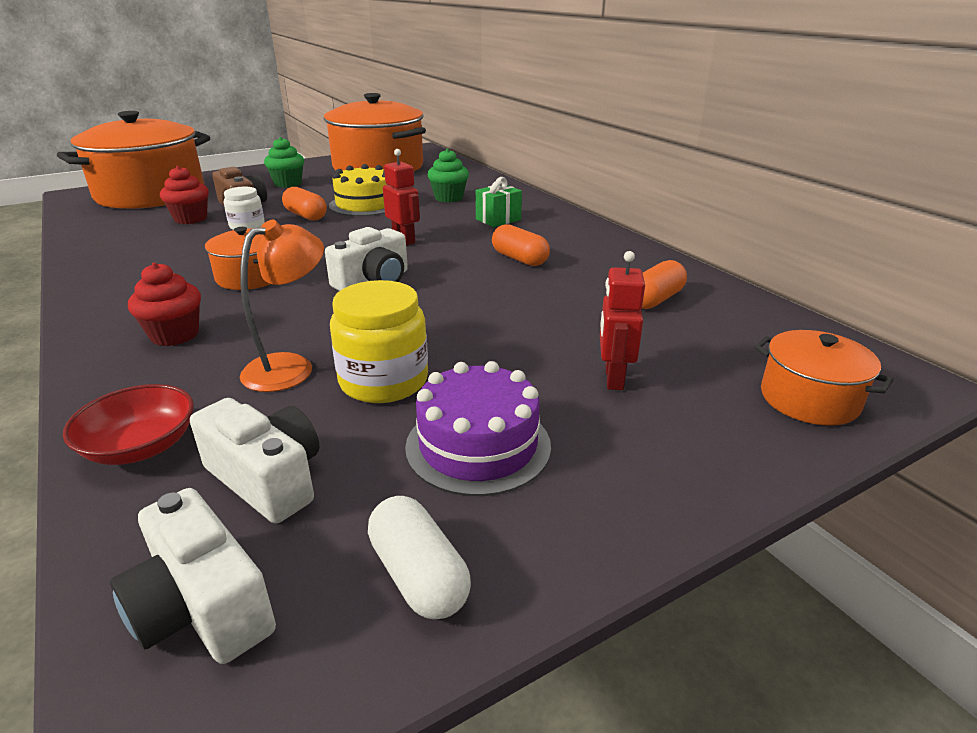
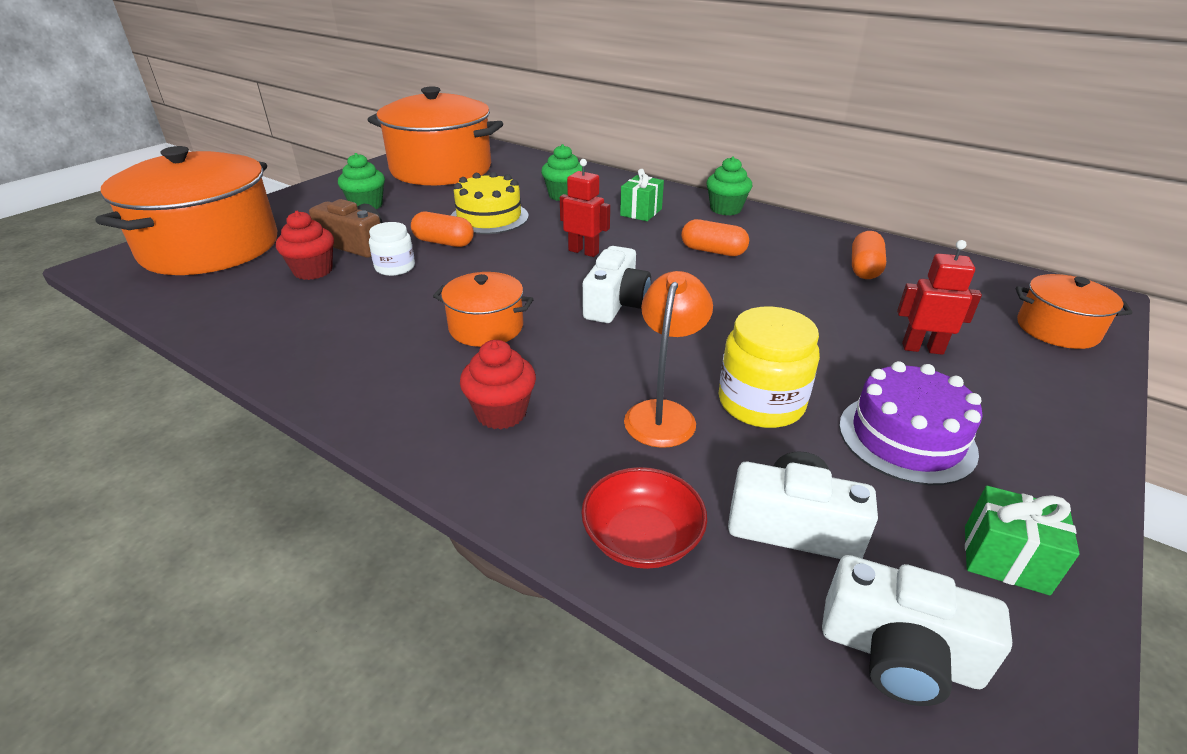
camera: 25 degrees left, 5 degrees up
white capsule [368,496,471,619] -> green gift [965,486,1080,595]
red robot [600,251,645,390] -> red robot turned 120 degrees clockwise [897,240,982,355]
none -> green cupcake [706,156,753,216]

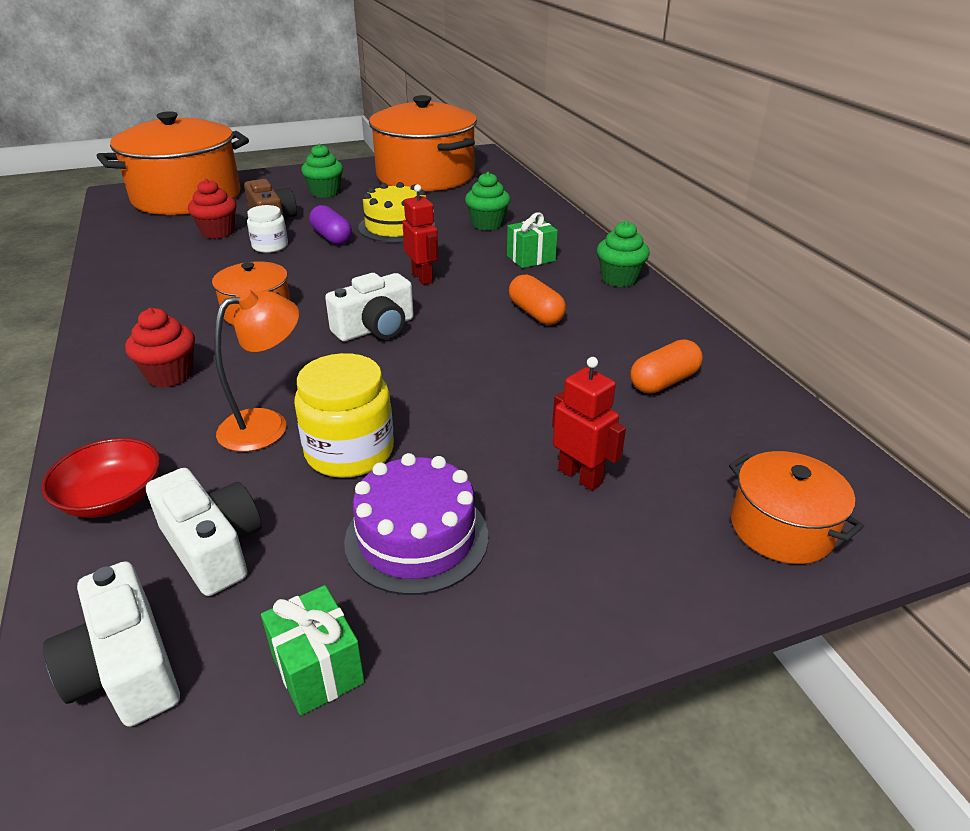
camera: 35 degrees right, 0 degrees up
orange capsule [411,212,474,247] -> purple capsule [309,205,352,245]

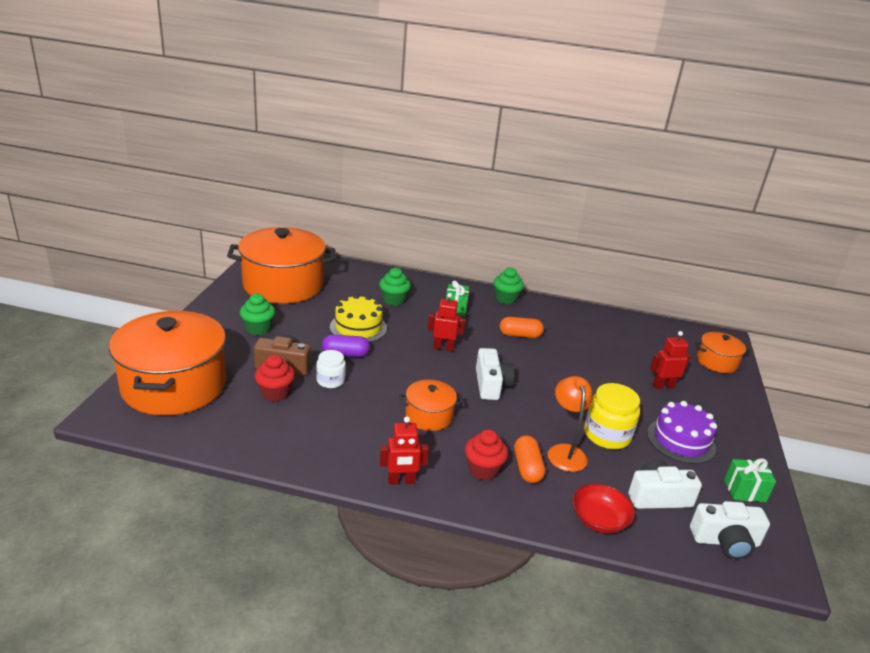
camera: 60 degrees left, 5 degrees down
orange capsule [630,339,703,394] -> orange capsule moved to [514,435,545,483]
none -> red robot [380,416,429,485]

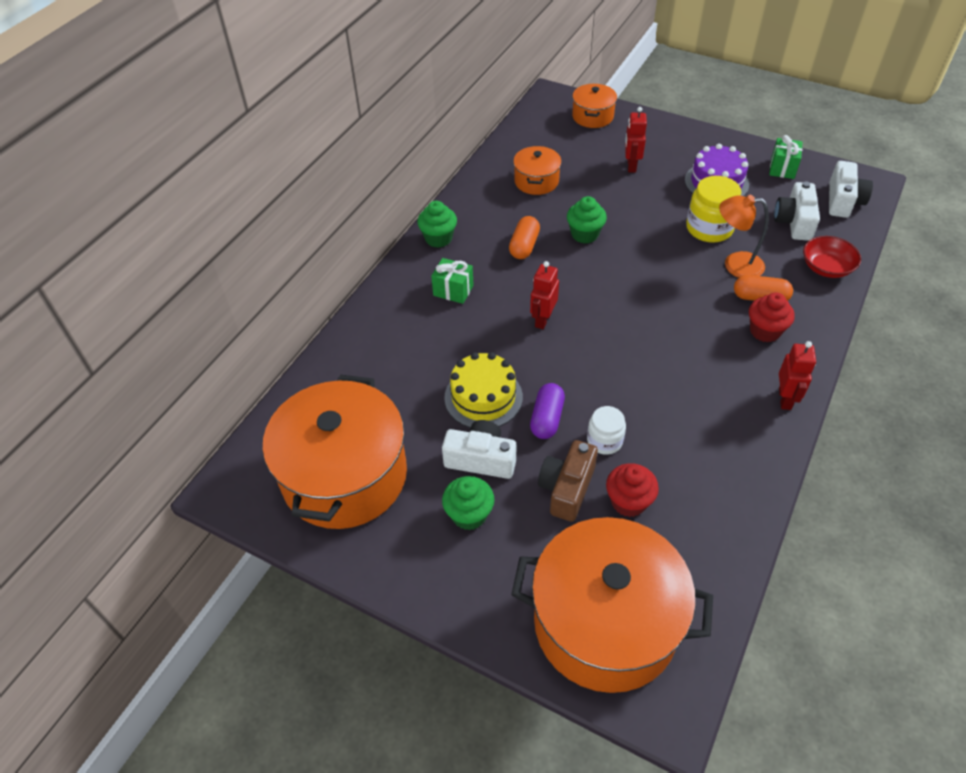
camera: 70 degrees left, 20 degrees up
green cupcake [379,268,411,306] -> green cupcake moved to [567,196,607,244]
orange pot [399,380,463,431] -> orange pot moved to [513,146,561,195]
white camera [476,348,515,400] -> white camera moved to [442,420,516,479]

